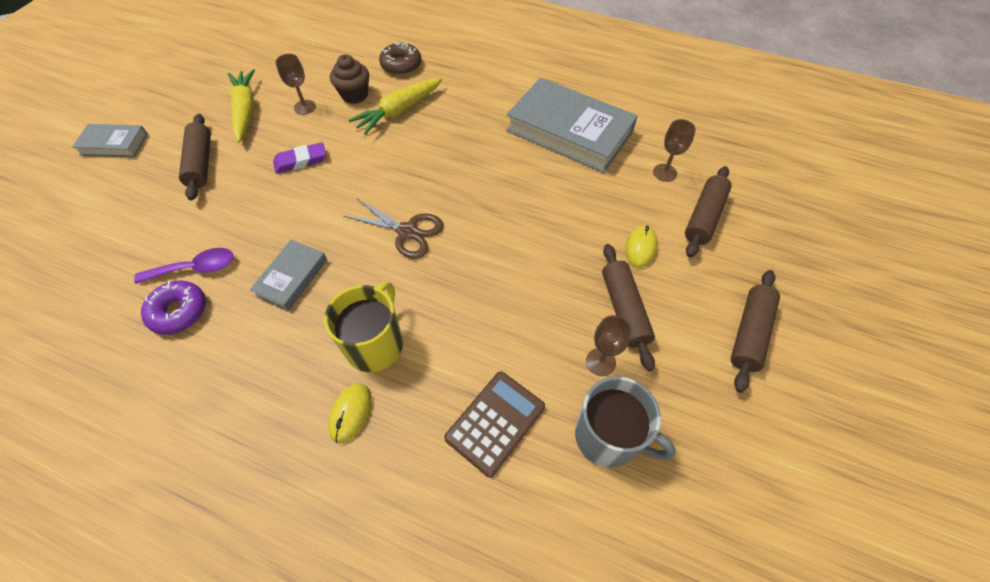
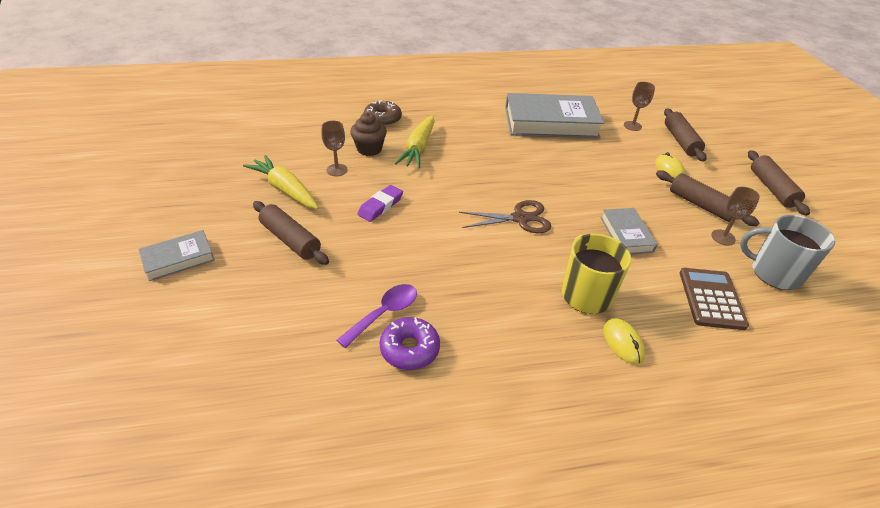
camera: 35 degrees left, 15 degrees down
grey book [250,240,327,311] -> grey book moved to [601,208,658,254]
grey mug [575,376,676,468] -> grey mug turned 150 degrees counterclockwise [740,215,835,290]

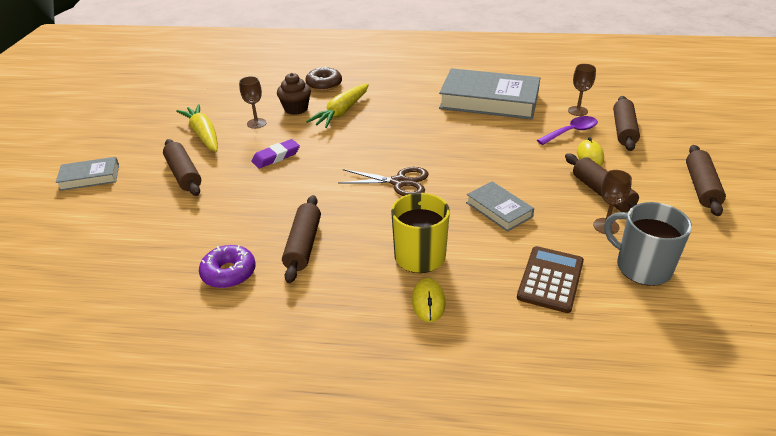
camera: 20 degrees right, 5 degrees down
purple spoon [337,284,417,348] -> purple spoon moved to [537,116,598,145]
grey book [601,208,658,254] -> grey book turned 45 degrees counterclockwise [466,181,534,232]
none -> brown rolling pin [282,195,321,283]

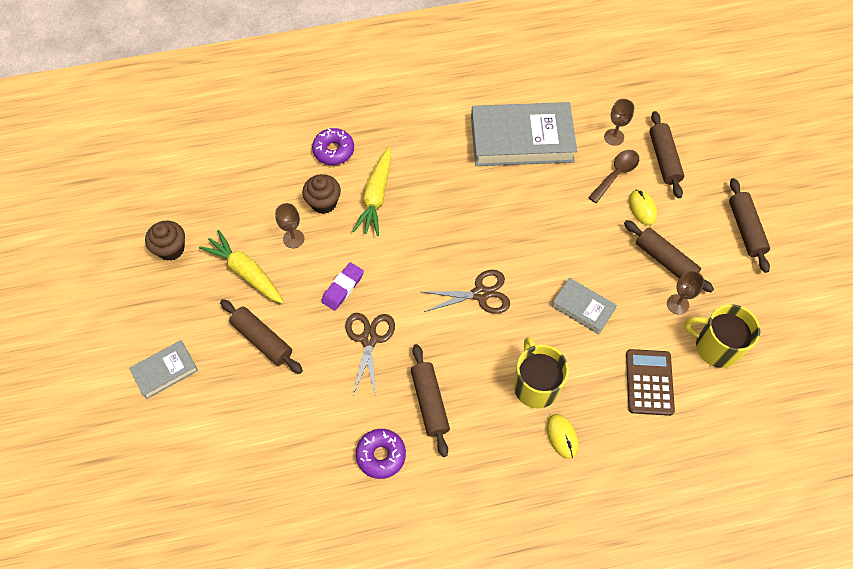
camera: 20 degrees left, 25 degrees up
brown donut [305,67,342,91] -> purple donut [312,128,354,165]
purple spoon [537,116,598,145] -> brown spoon [588,150,639,203]
grey mug [604,202,692,286] -> yellow mug [684,304,761,368]
none -> brown cupcake [145,221,185,261]
none -> brown scissors [345,313,395,397]

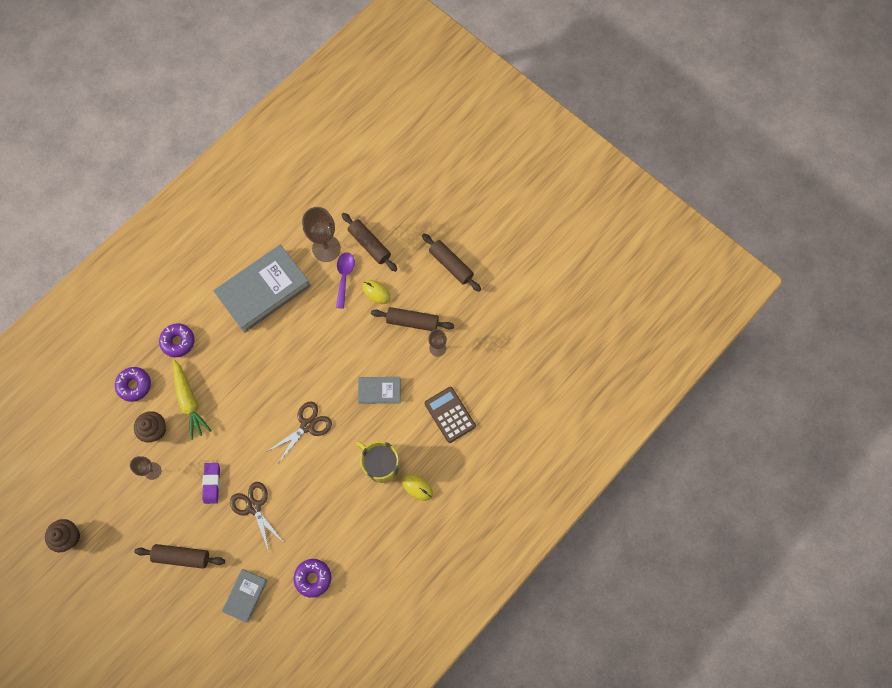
camera: 35 degrees left, 10 degrees up
grey book [129,340,198,399] -> grey book moved to [222,569,268,623]
yellow carrot [199,230,284,304] -> none
brown rolling pin [411,344,450,457] -> none
brown spoon [588,150,639,203] -> purple spoon [336,252,355,309]
brown goblet [604,99,634,146] -> brown goblet [302,207,341,262], size x1.75
yellow mug [684,304,761,368] -> none
none -> purple donut [159,324,195,357]

